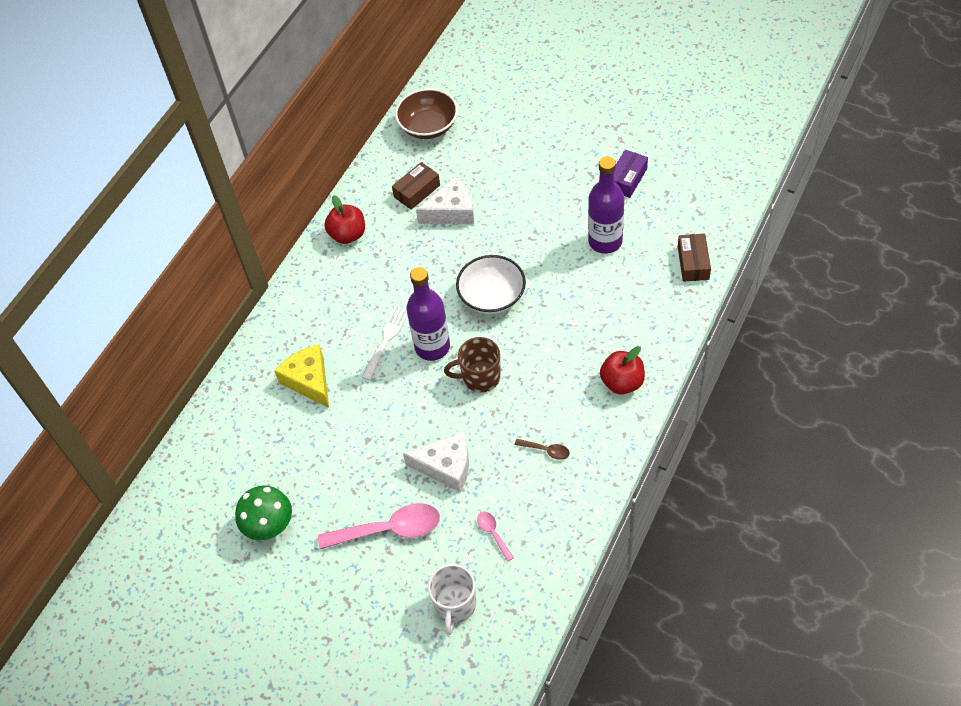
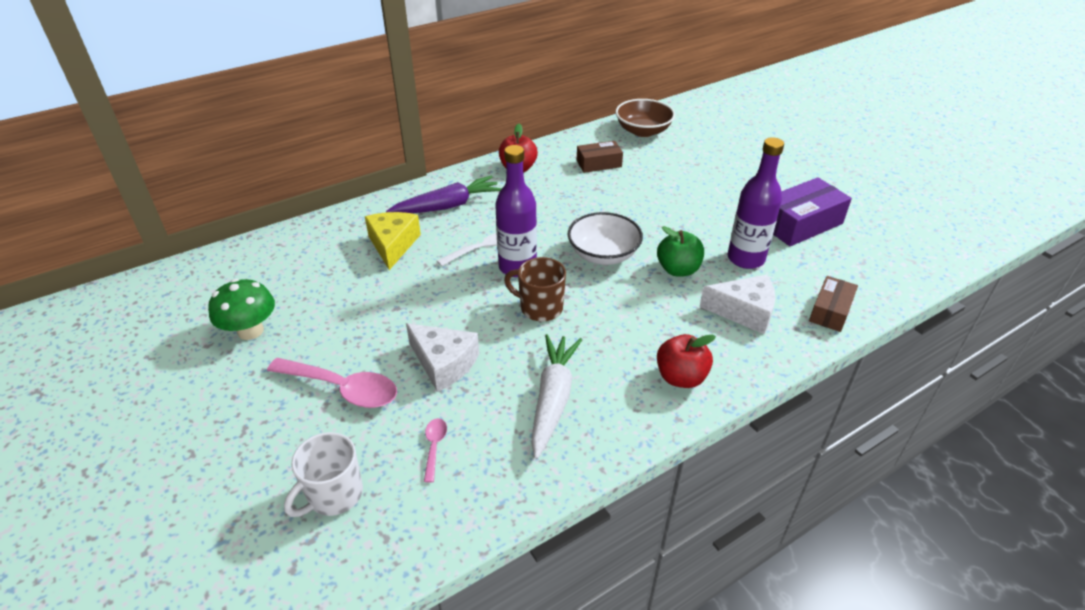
camera: 25 degrees right, 15 degrees down
white cheese [416,176,474,224] -> white cheese moved to [700,275,775,334]
brown spoon [514,439,570,460] -> white carrot [531,334,582,459]
purple box [614,149,648,198] -> purple box [773,177,852,246], size x1.64
none -> purple carrot [386,176,502,213]
none -> green apple [657,226,704,277]

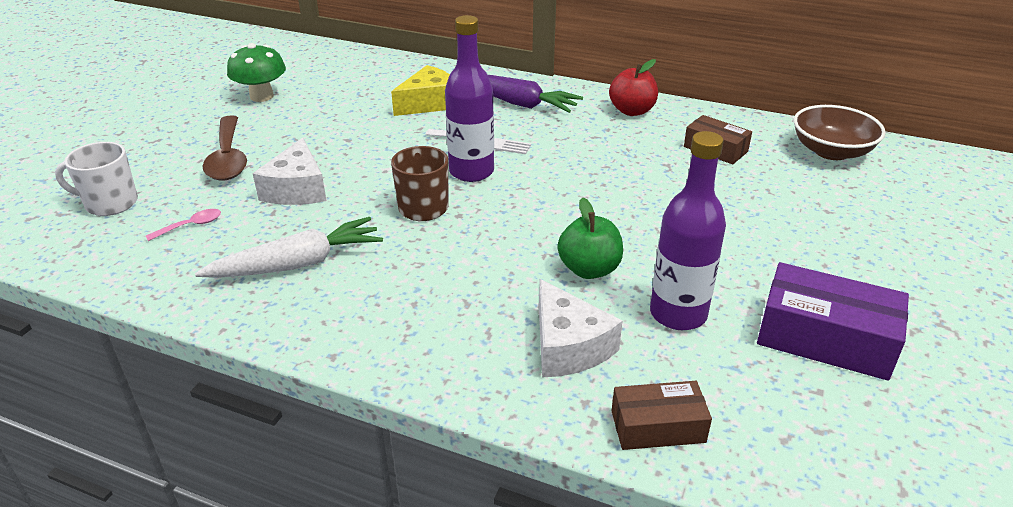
camera: 55 degrees right, 5 degrees down
pink spoon [267,358,397,408] -> brown spoon [203,115,247,181]
white bowl [568,212,643,265] -> none
red apple [657,334,716,388] -> none

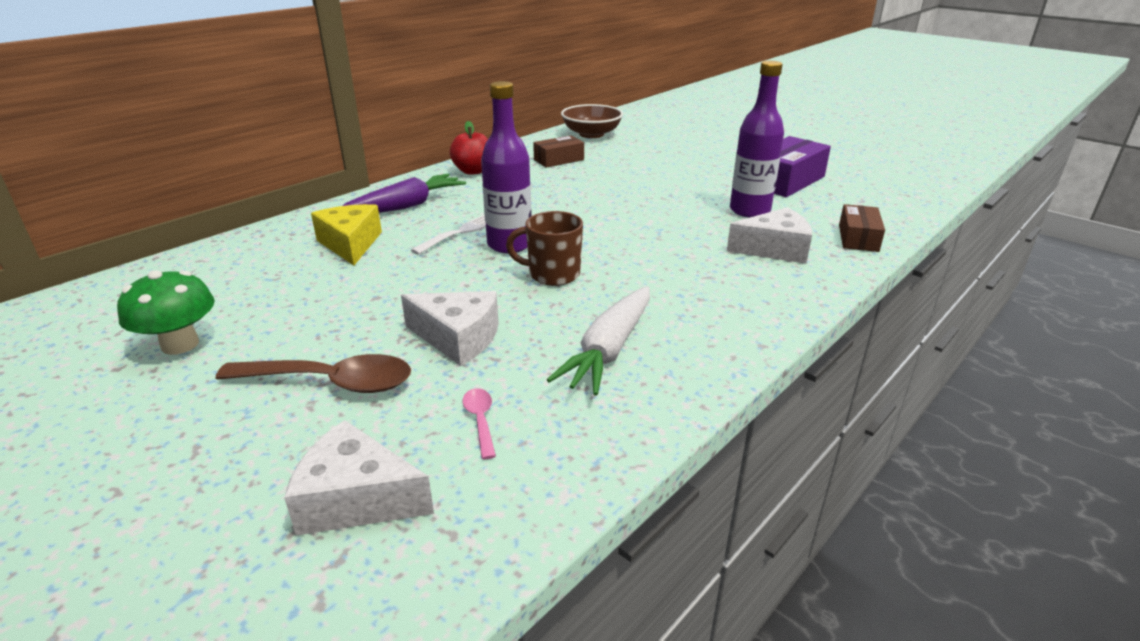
camera: 70 degrees left, 5 degrees down
white mug [55,142,138,216] -> white cheese [284,420,434,536]
white carrot [195,217,383,278] -> white carrot turned 150 degrees counterclockwise [547,286,650,396]
green apple [557,197,623,279] -> none

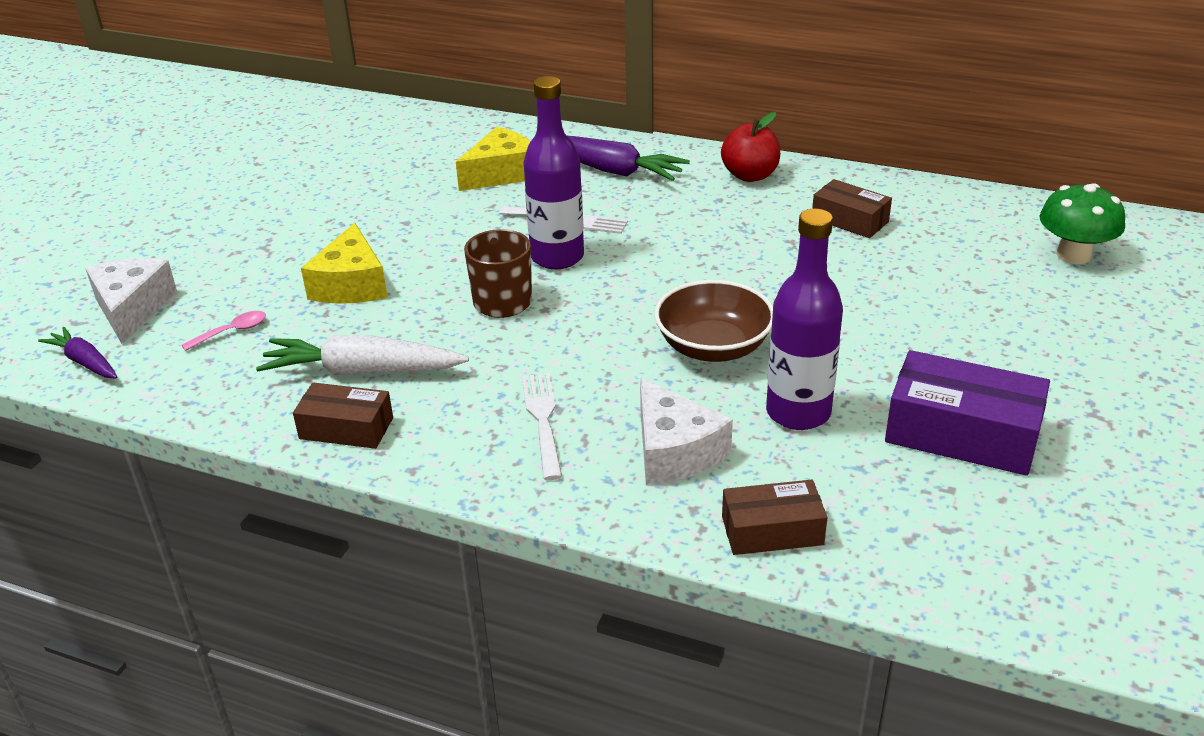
camera: 70 degrees right, 5 degrees up
green mushroom [117,270,215,355] -> green mushroom moved to [1040,183,1125,264]
brown spoon [216,354,411,393] -> none
white cheese [401,291,499,366] -> yellow cheese [301,223,387,304]
brown bowl [561,104,623,138] -> brown bowl moved to [654,280,773,362]
none -> purple carrot [38,327,118,379]
none -> brown box [293,382,393,449]
none -> white fork [522,373,562,480]

